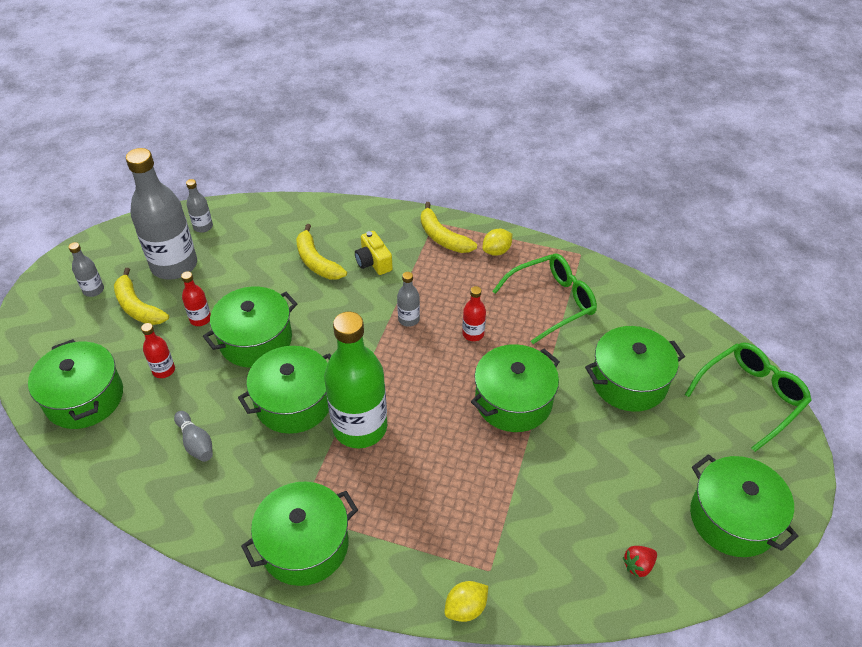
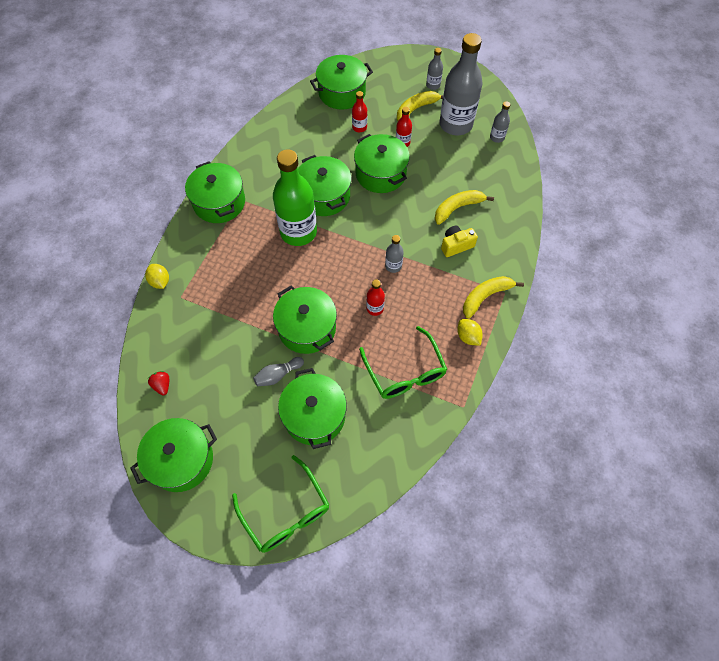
camera: 95 degrees right, 15 degrees up
grey bowling pin [174,411,213,462] -> grey bowling pin moved to [253,357,304,386]

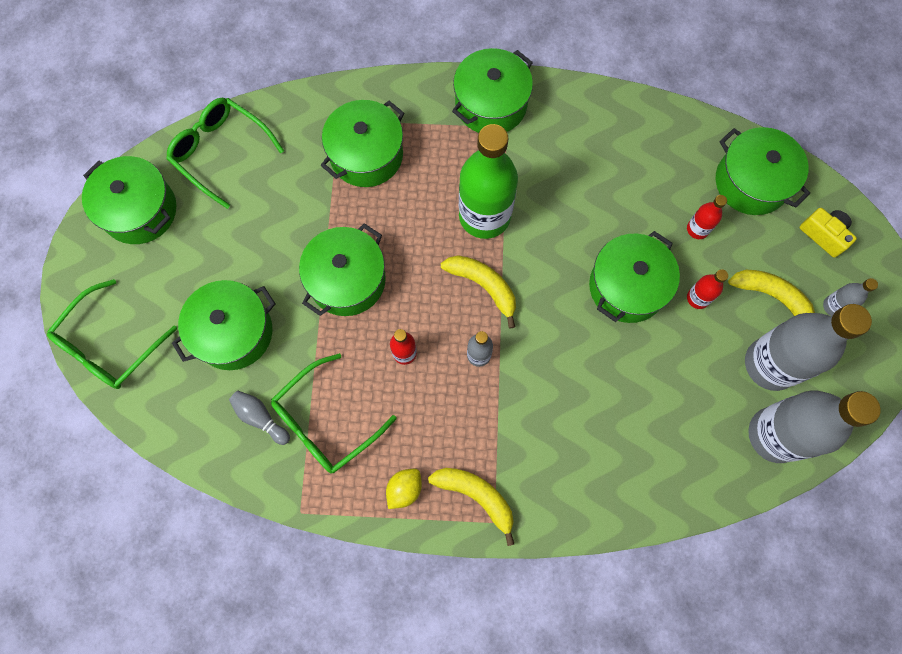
camera: 70 degrees right, 10 degrees up
yellow lemon [145,264,169,289] -> none
red strawberry [148,371,169,395] -> green glasses [166,98,284,209]
grey bowling pin [253,357,304,386] -> grey bowling pin moved to [229,391,290,445]
green pot [298,155,351,216] -> green pot moved to [321,100,405,187]
yellow banana [435,190,494,225] -> yellow banana moved to [441,255,516,329]
yellow camera [441,226,478,257] -> yellow camera moved to [800,208,857,258]
grey bottle [490,101,510,143] -> grey bottle [748,390,881,463], size x2.28

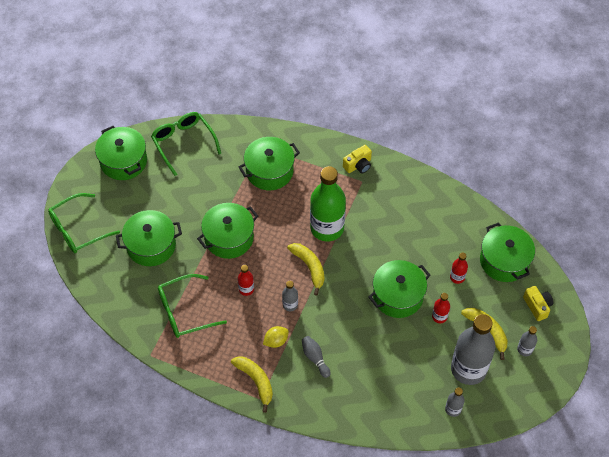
camera: 20 degrees right, 15 degrees down
grey bowling pin [229,391,290,445] -> grey bowling pin moved to [302,336,331,378]
yellow lemon [386,469,422,509] -> yellow lemon moved to [263,326,289,348]
green pot [452,48,533,133] -> yellow camera [343,145,372,173]
grey bottle [748,390,881,463] -> grey bottle [445,388,465,417], size x0.44

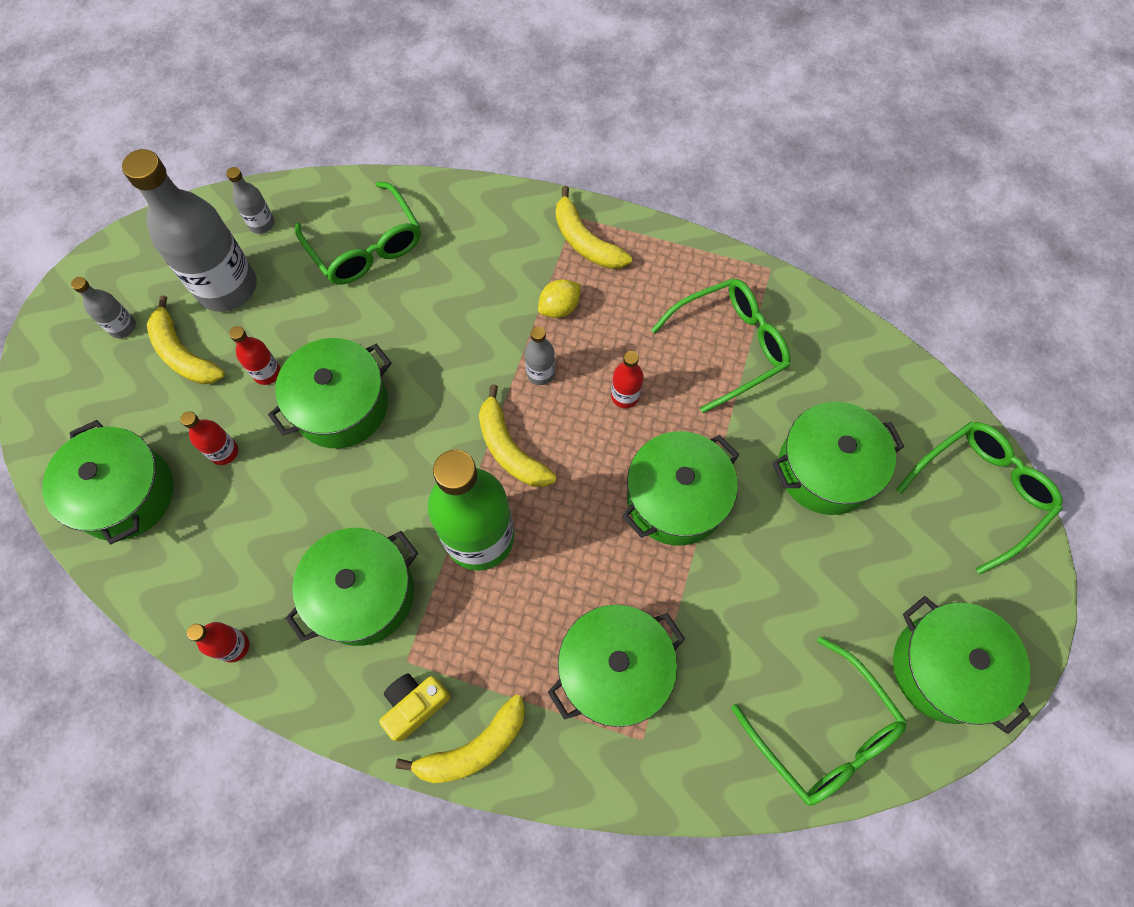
camera: 175 degrees right, 10 degrees up
grey bowling pin [302,336,331,378] -> none
yellow camera [523,286,553,321] -> none
none -> red bottle [187,622,249,663]
none -> green pot [285,528,418,646]
none -> green glasses [295,181,421,284]
none -> yellow banana [396,695,525,783]

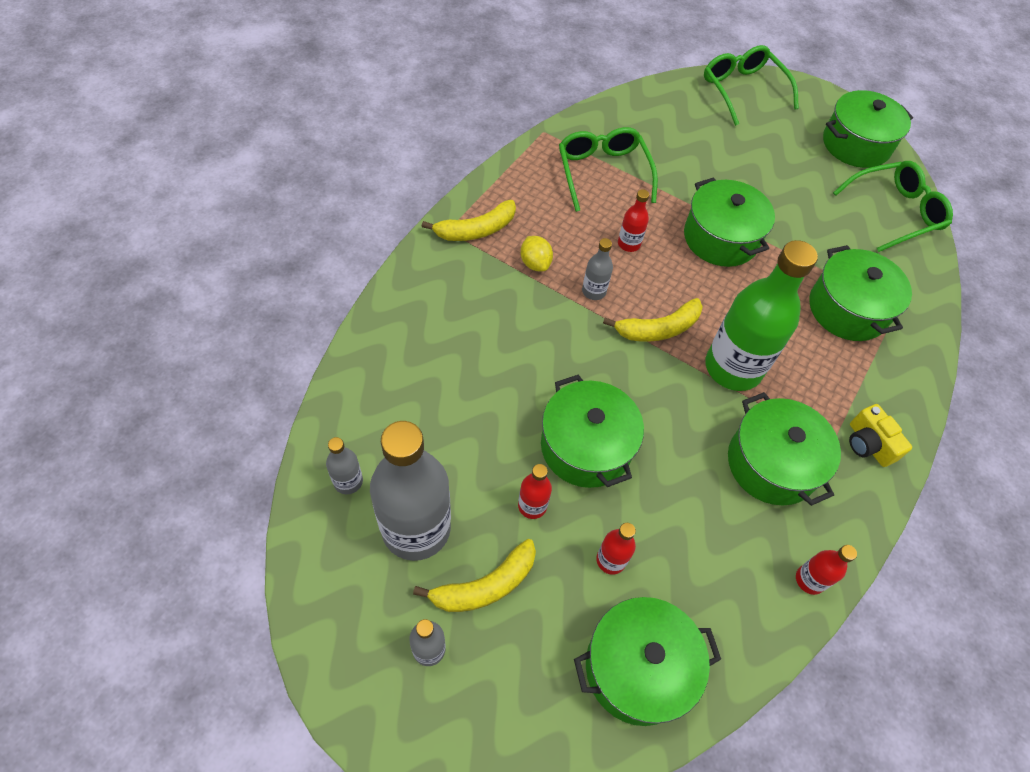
camera: 80 degrees left, 10 degrees down
green glasses [295,181,421,284] -> none
yellow banana [396,695,525,783] -> none
green pot [772,402,904,515] -> none

